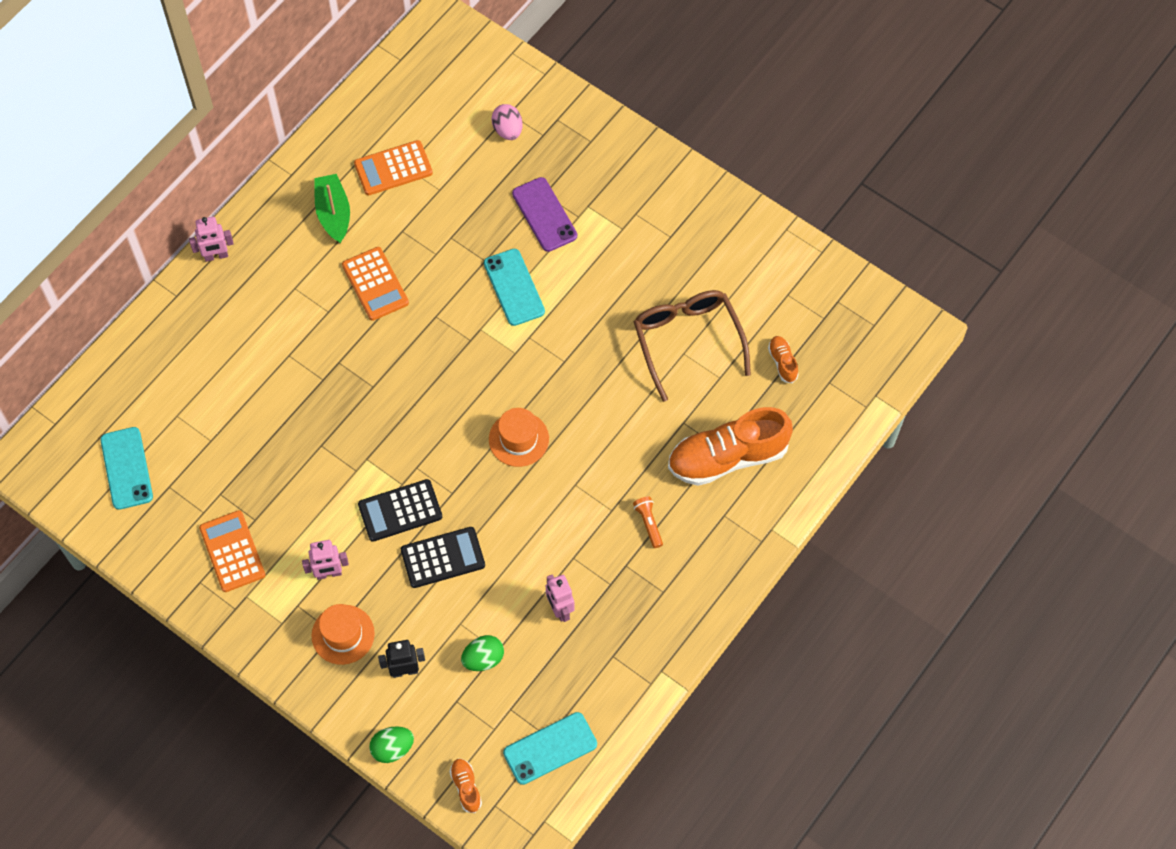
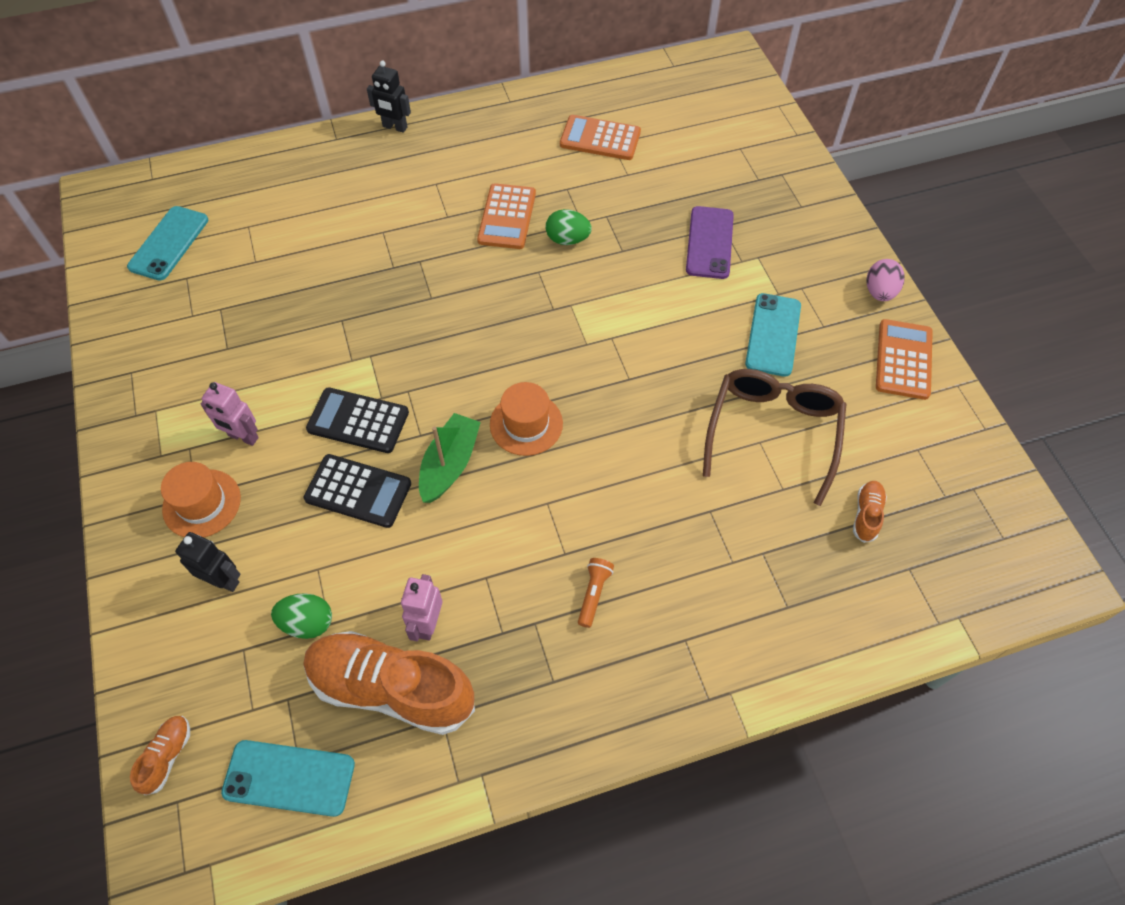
camera: 35 degrees right, 5 degrees down
pink robot [189,217,234,262] -> black robot [367,60,411,133]
orange calculator [199,510,265,592] -> orange calculator moved to [876,319,933,400]
green boat [314,174,350,243] -> green boat moved to [419,413,481,503]
green egg [369,727,414,763] -> green egg moved to [546,209,592,245]
turquoise phone [484,249,545,326] -> turquoise phone moved to [745,293,801,377]
pink egg [491,104,523,140] -> pink egg moved to [867,259,905,301]
orange shoe [668,407,793,486] -> orange shoe moved to [303,631,475,735]

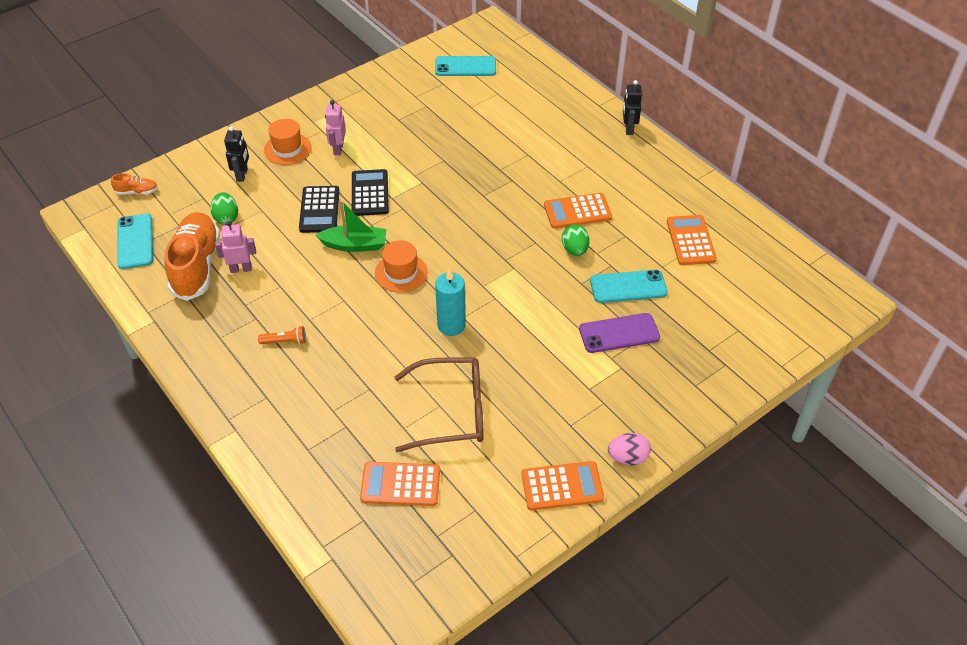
camera: 70 degrees right, 10 degrees down
turquoise phone [745,293,801,377] -> turquoise phone moved to [590,270,668,303]
orange shoe [853,481,887,543] -> orange calculator [360,462,440,506]
none -> turquoise candle [435,268,466,336]

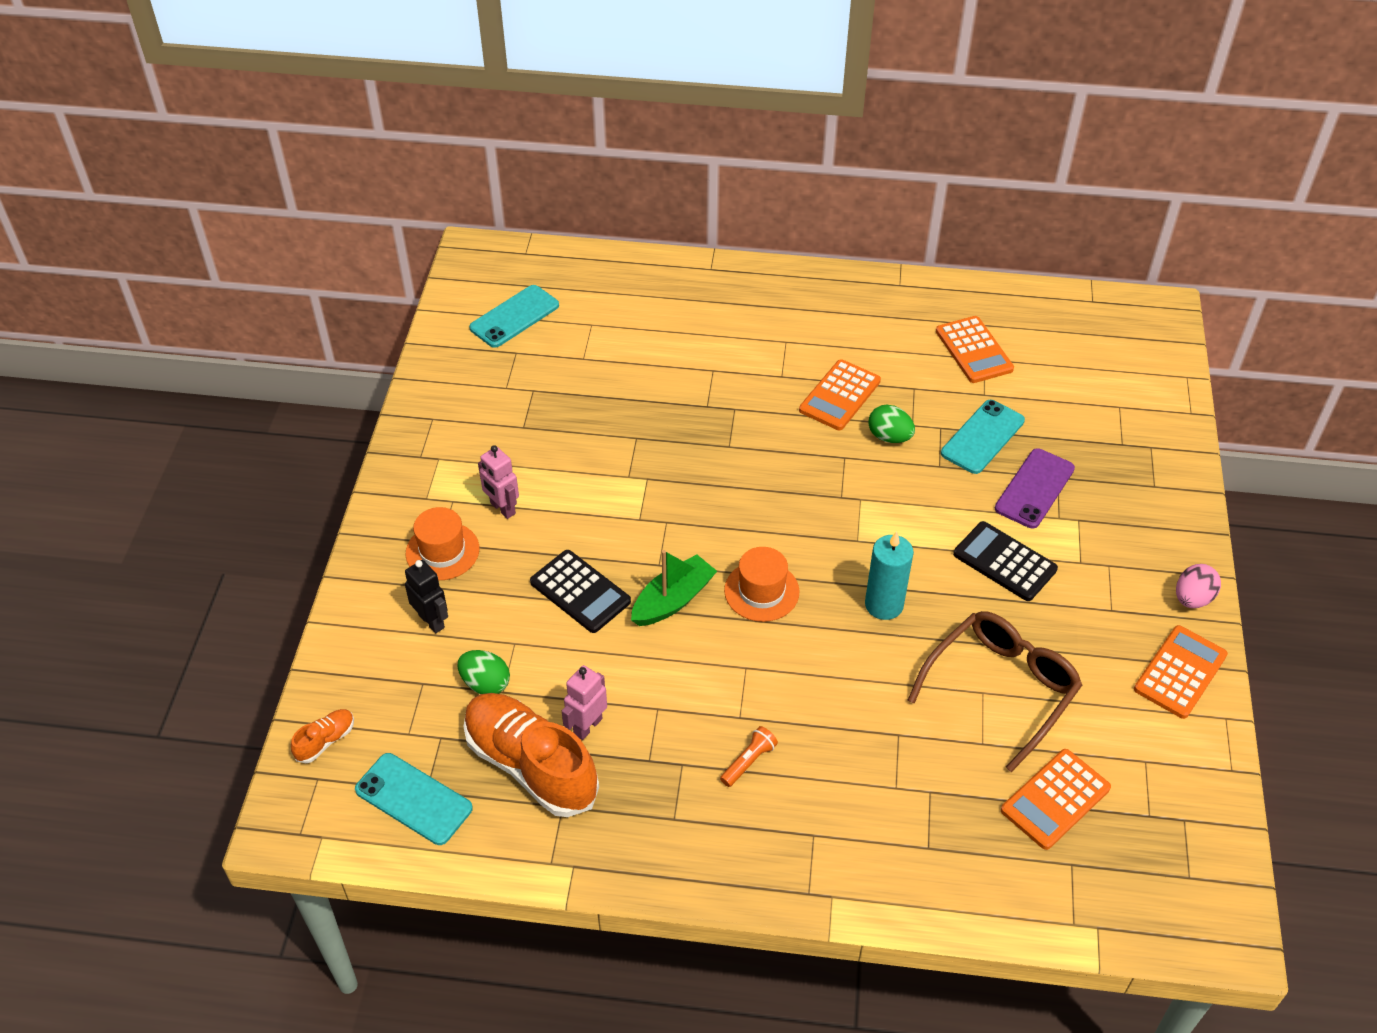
camera: 45 degrees left, 0 degrees up
black calculator [352,169,389,216] -> black calculator moved to [953,521,1058,601]
black robot [623,80,642,135] -> none
orange calculator [667,215,717,265] -> orange calculator turned 150 degrees counterclockwise [936,316,1014,383]

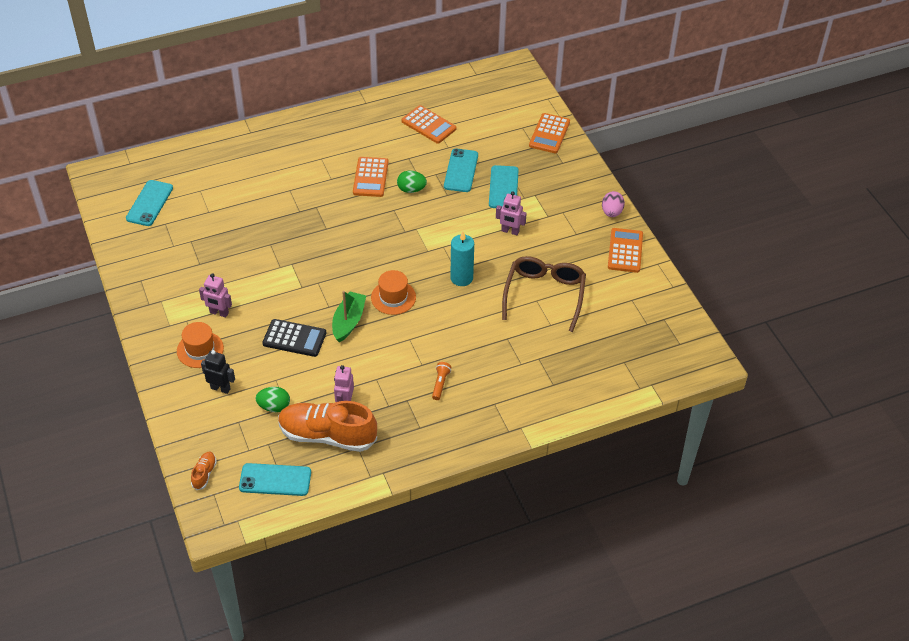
camera: 30 degrees left, 0 degrees up
black calculator [953,521,1058,601] -> pink robot [496,191,527,235]
purple phone [995,448,1075,528] -> turquoise phone [489,165,519,208]
orange calculator [1001,749,1111,850] -> orange calculator moved to [529,113,570,153]

